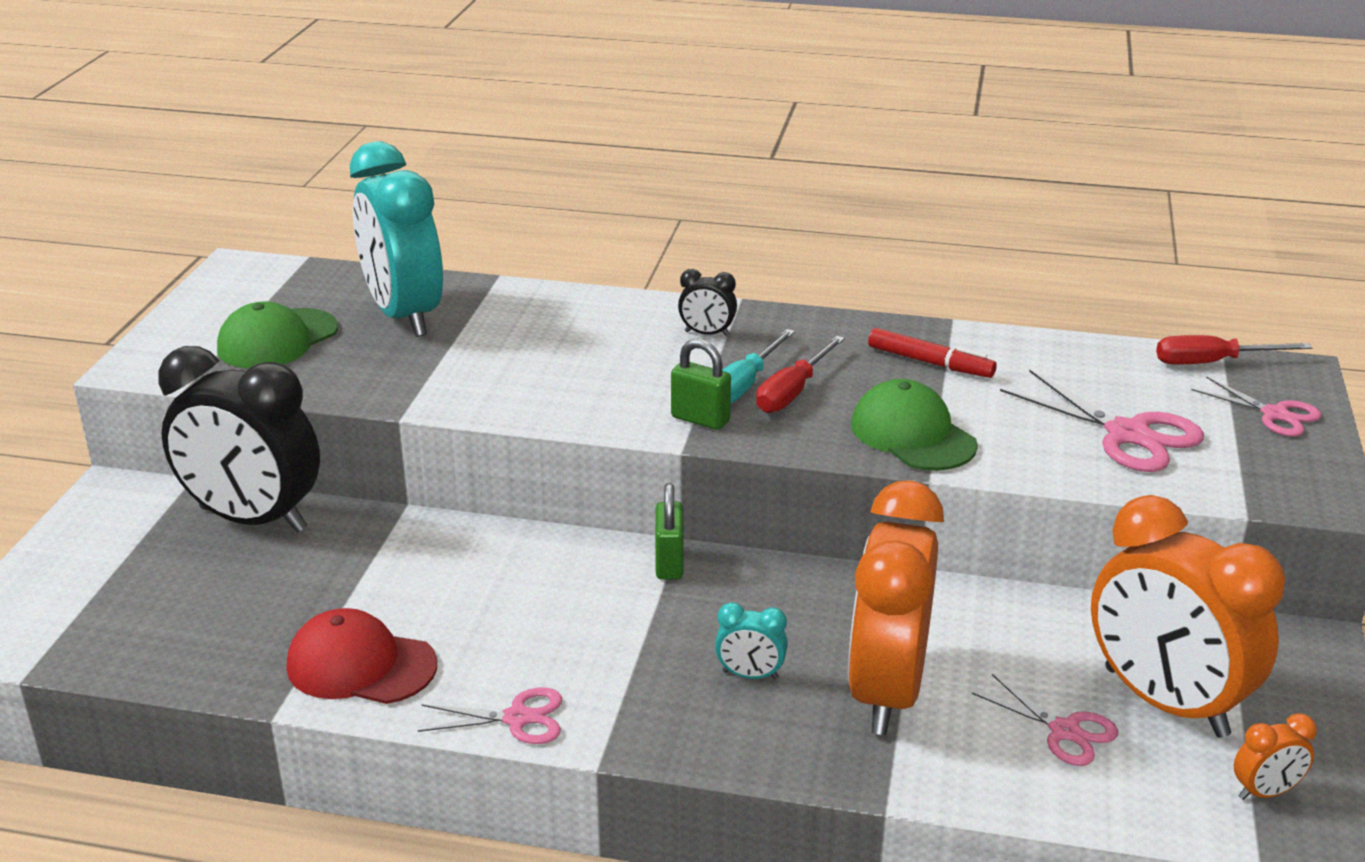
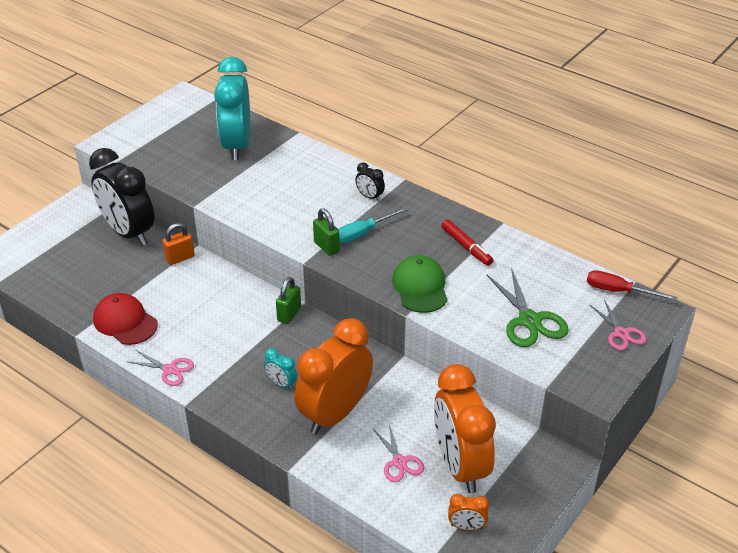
camera: 25 degrees right, 10 degrees up
green cap [217,302,338,369] -> none
red screwdriver [756,336,845,413] -> none
pink scissors [1000,370,1204,472] -> green scissors [486,268,569,347]
none -> orange padlock [162,223,195,265]

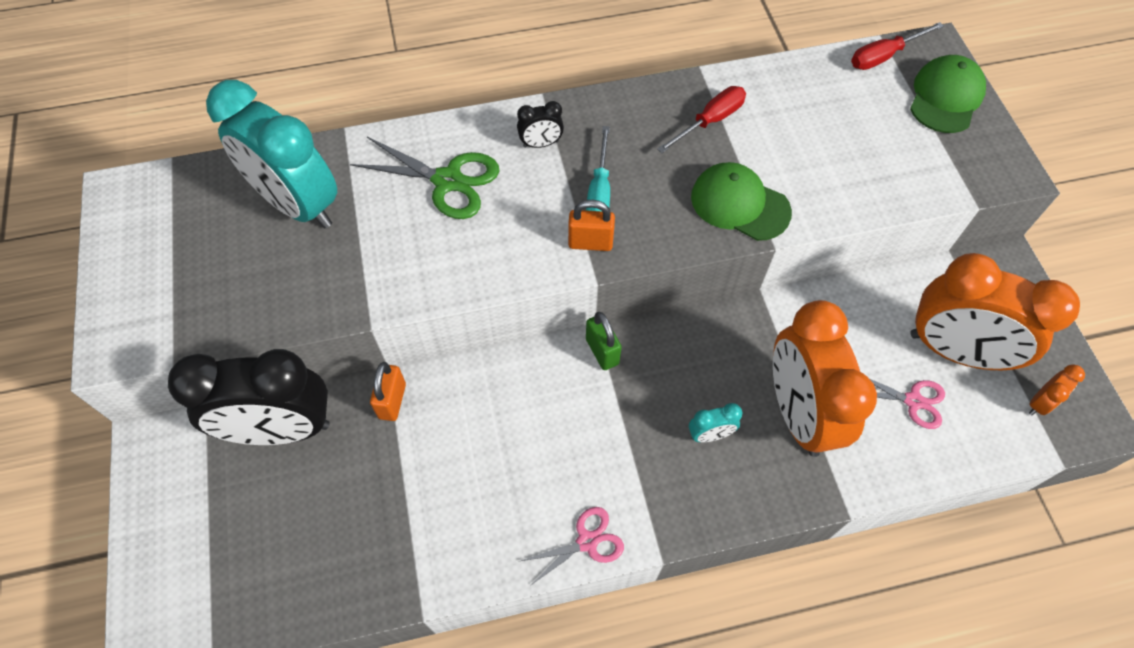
camera: 50 degrees left, 20 degrees up
red cap [93,293,158,345] -> none
green padlock [313,208,340,256] -> orange padlock [568,200,615,251]
red marker [441,219,493,266] -> red screwdriver [657,86,746,153]
green scissors [486,268,569,347] -> green scissors moved to [350,137,499,219]
pink scissors [589,299,647,350] -> green cap [910,55,986,133]

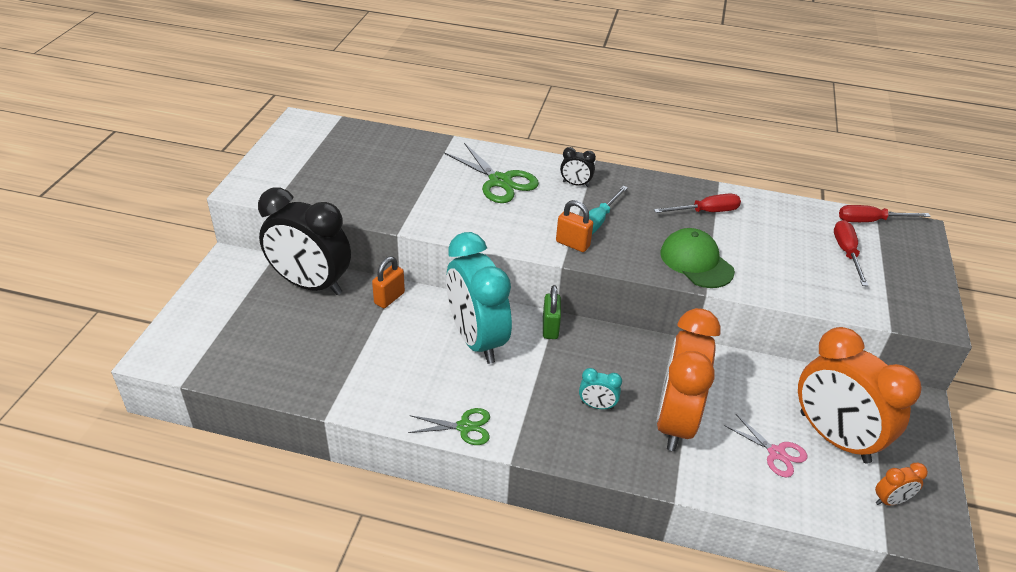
camera: 25 degrees right, 20 degrees down
turquoise clock [206,80,337,228] -> turquoise clock moved to [446,232,512,364]
pink scissors [521,507,624,586] -> green scissors [408,408,490,445]
green cap [910,55,986,133] -> none
none -> red screwdriver [834,220,868,286]

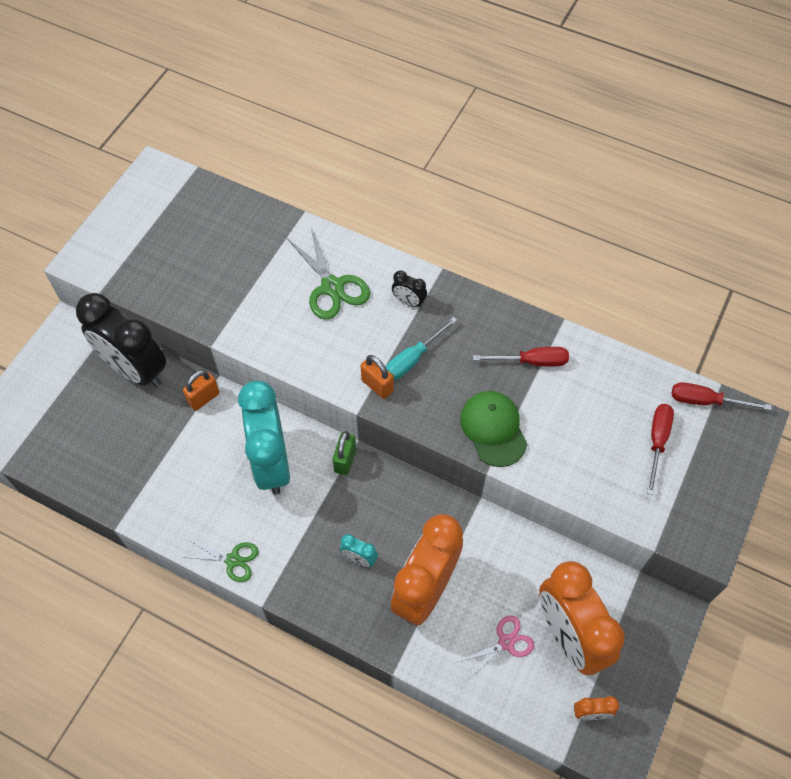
camera: 15 degrees right, 20 degrees up
pink scissors [724,414,807,477] -> pink scissors turned 90 degrees counterclockwise [458,615,534,678]

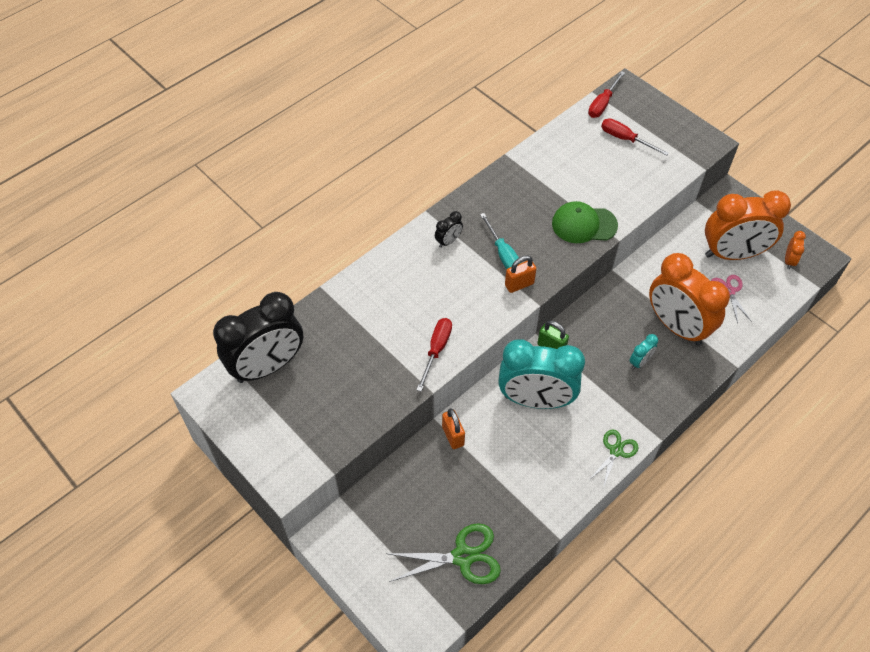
camera: 70 degrees left, 5 degrees down
black clock [76,293,166,388] -> black clock moved to [213,292,303,383]
green scissors [287,228,370,320] -> green scissors moved to [386,523,501,584]
red screwdriver [473,347,569,366] -> red screwdriver moved to [416,318,452,391]

